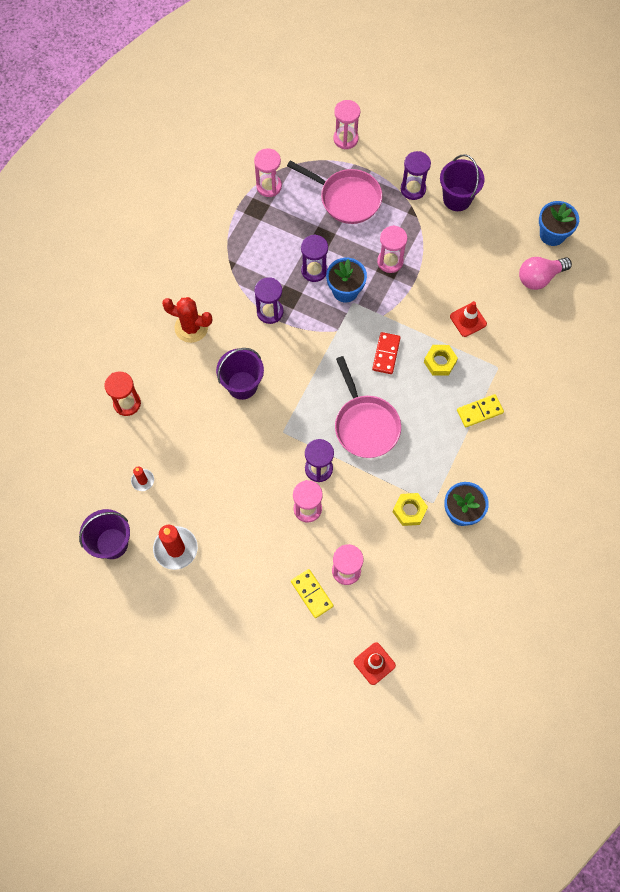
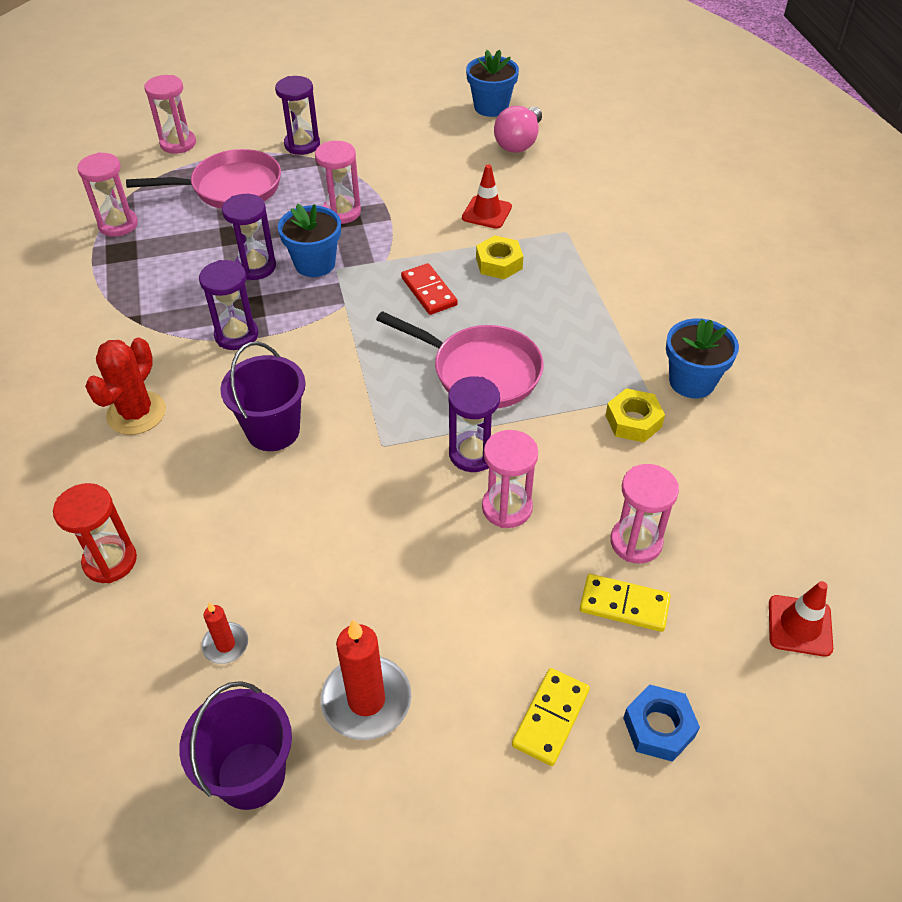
camera: 40 degrees left, 20 degrees down
red cactus [162,297,212,343] -> red cactus turned 45 degrees counterclockwise [85,337,166,435]
purple bucket [440,154,485,211] -> none
yellow domino [457,394,504,428] -> yellow domino moved to [512,668,590,766]
none -> blue nut [623,684,700,762]

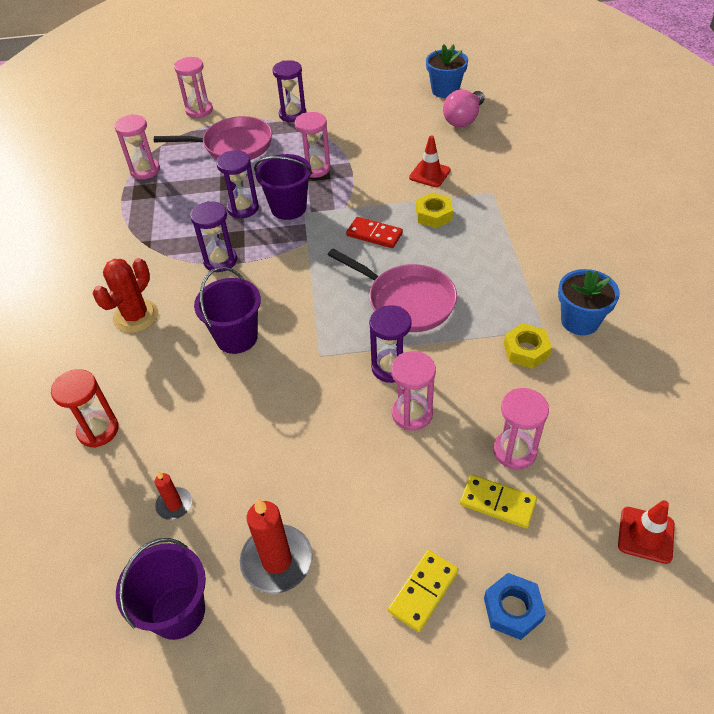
camera: 10 degrees right, 0 degrees up
blue flower pot [278,203,341,277] -> purple bucket [254,154,312,220]
red domino [401,263,458,315] -> red domino turned 45 degrees counterclockwise [346,217,403,248]

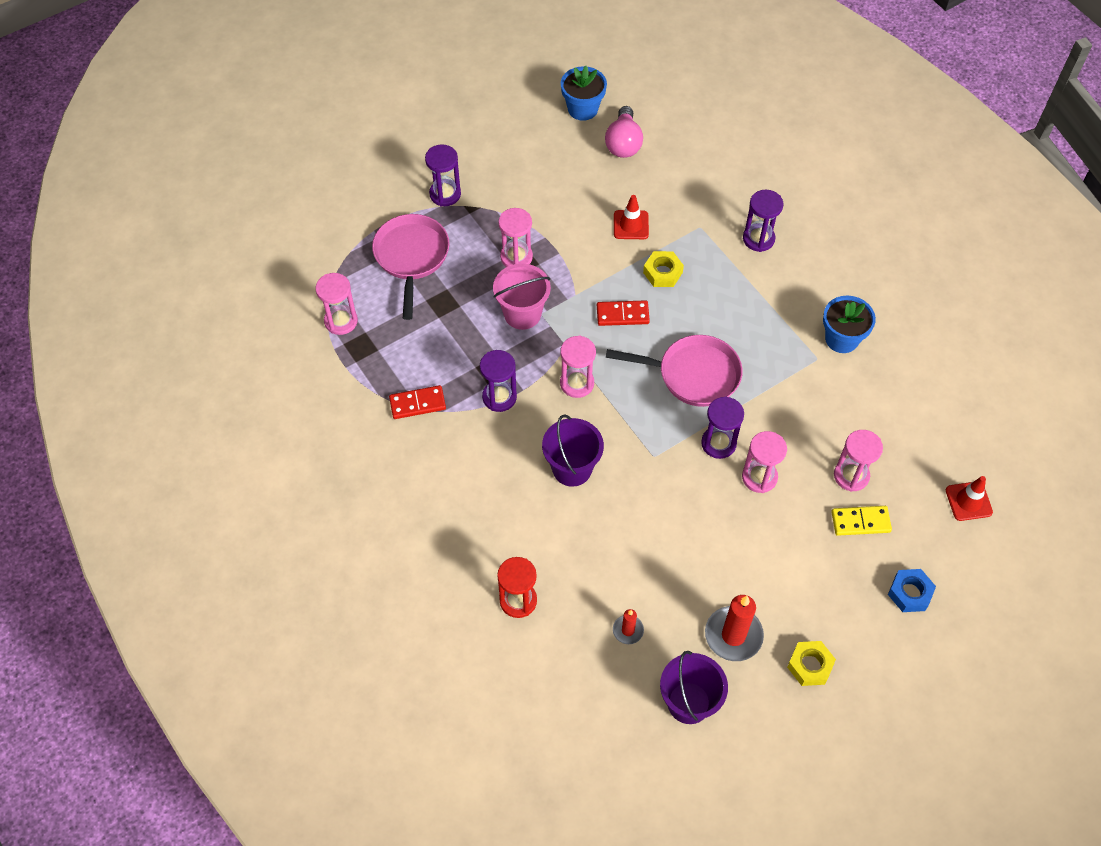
camera: 30 degrees left, 10 degrees up
red cactus [92,258,158,333] -> none
pink pan [154,116,272,160] -> pink pan turned 60 degrees counterclockwise [372,214,449,320]
pink hourglass [174,57,213,118] -> pink hourglass moved to [560,335,596,398]
purple hourglass [216,150,259,218] -> purple hourglass moved to [743,190,783,252]
purple bucket [254,154,312,220] -> pink bucket [493,264,551,330]
yellow domino [388,550,459,632] -> none
yellow nut [504,323,552,369] -> yellow nut moved to [787,641,836,686]
none -> red domino [389,385,446,419]

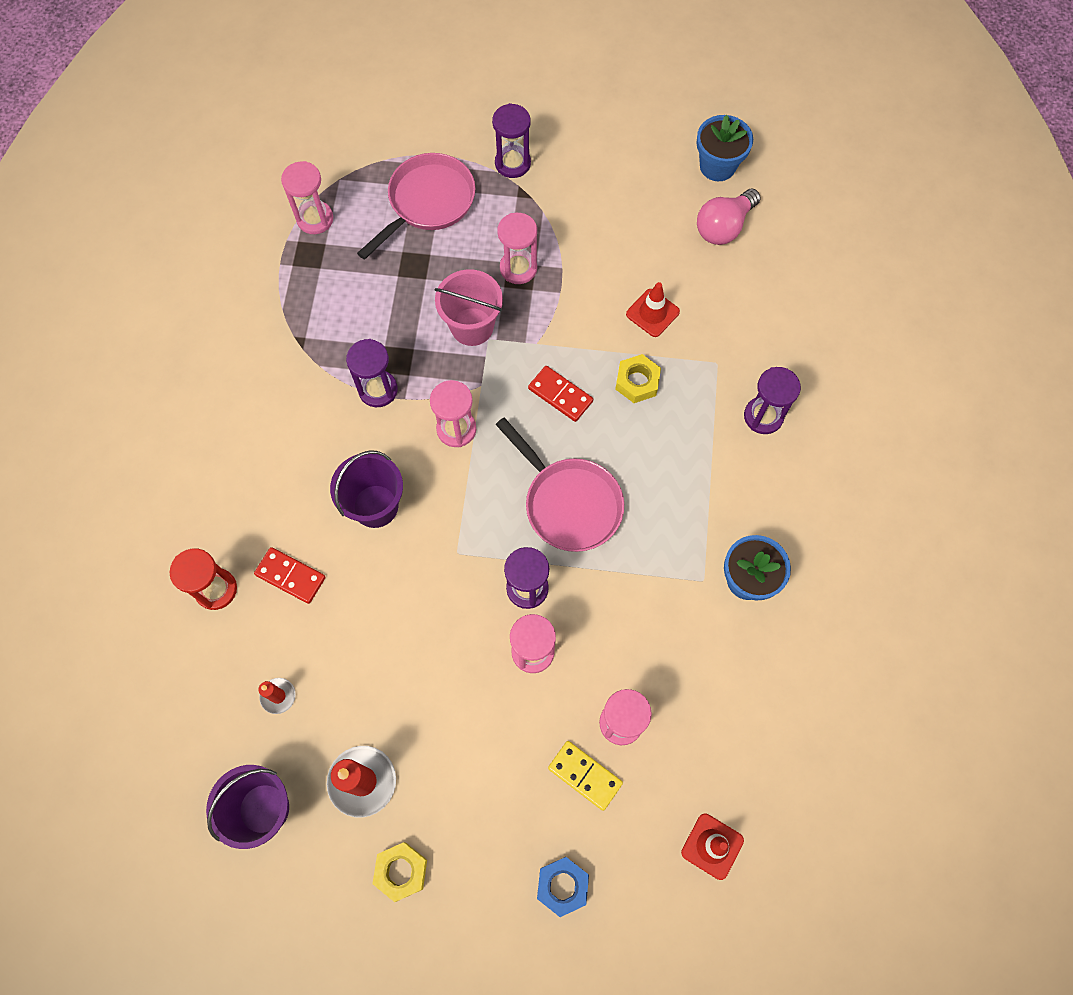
camera: 40 degrees right, 10 degrees up
red domino [389,385,446,419] -> red domino moved to [254,547,326,604]

